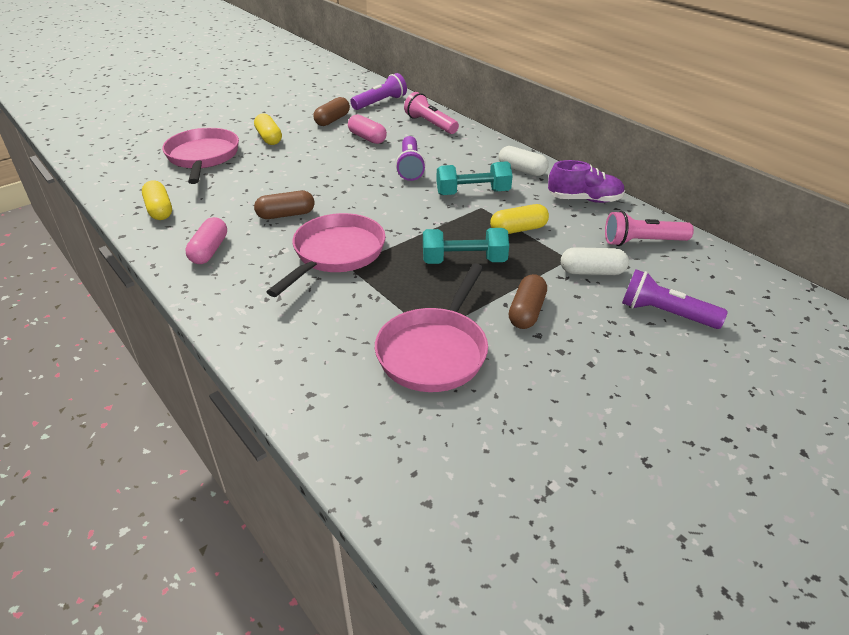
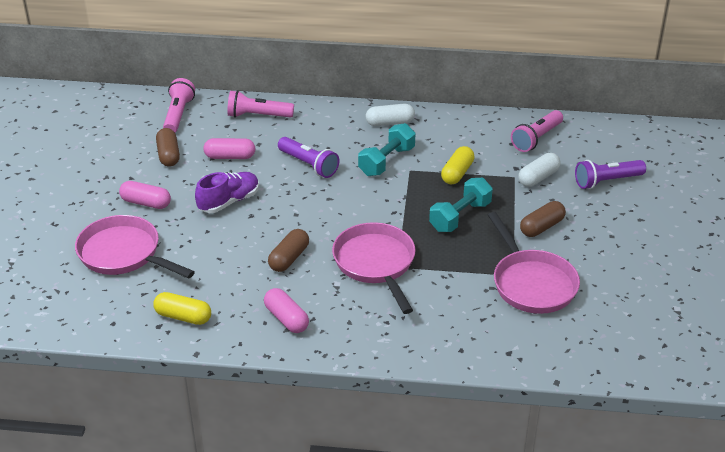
camera: 45 degrees left, 0 degrees up
yellow capsule [254,113,282,145] -> pink capsule [119,181,171,209]
purple flashlight [350,73,407,110] -> pink flashlight [163,78,195,133]
brown capsule [509,274,547,329] -> brown capsule turned 75 degrees clockwise [520,201,566,237]
purple shoe [548,160,625,203] -> purple shoe moved to [195,172,259,213]

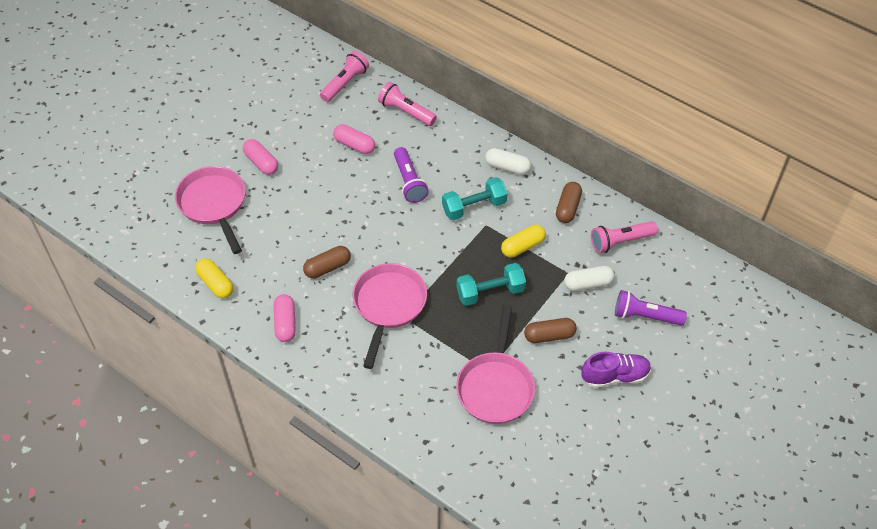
camera: 30 degrees right, 15 degrees up
brown capsule [156,128,180,167] -> brown capsule moved to [556,182,582,223]
purple shoe [195,172,259,213] -> purple shoe moved to [581,352,651,388]

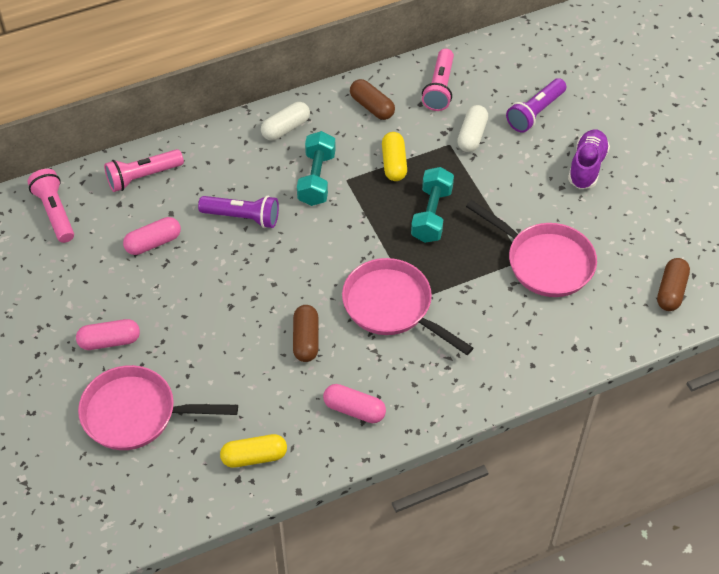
camera: 60 degrees left, 0 degrees up
brown capsule [524,318,577,343] -> brown capsule moved to [657,258,690,311]

